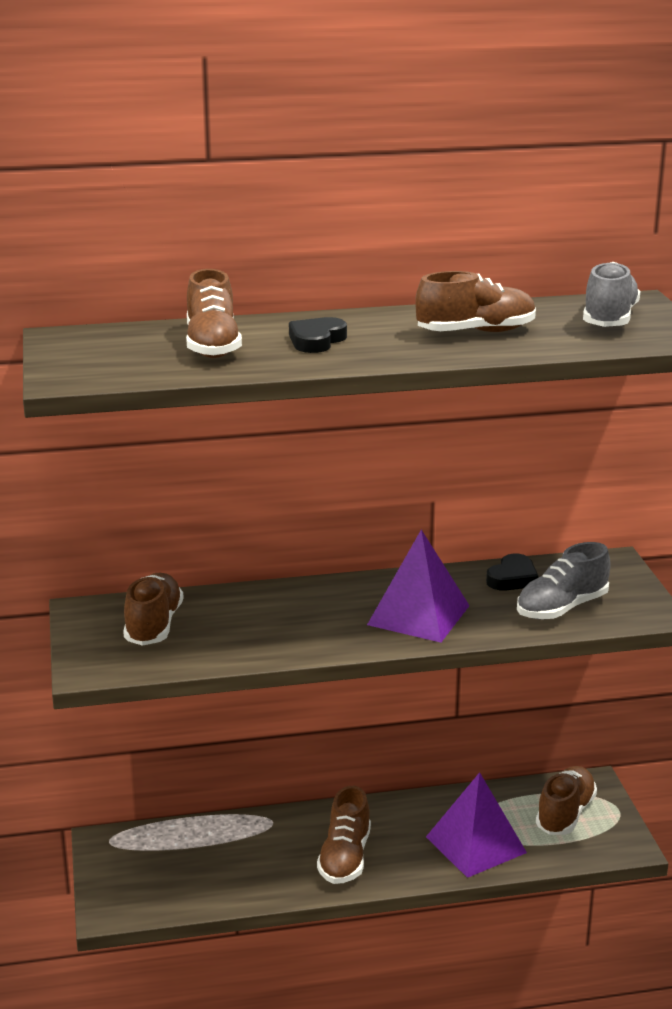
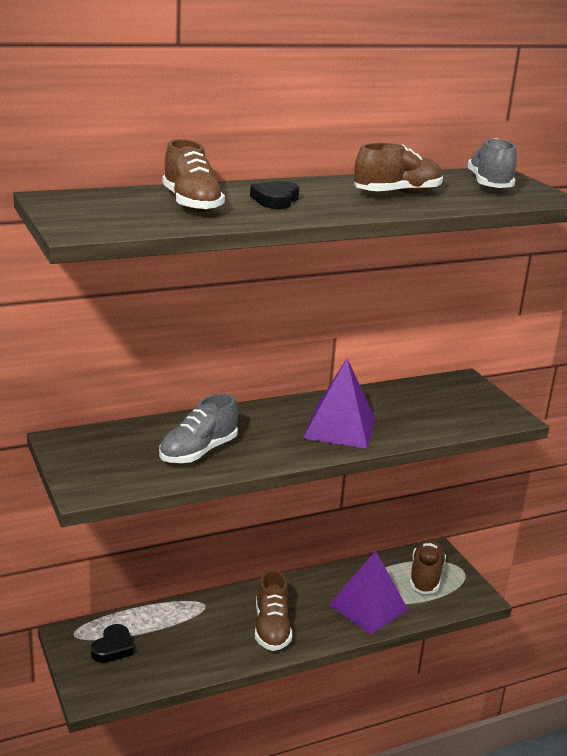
camera: 15 degrees left, 0 degrees up
brown shoe [123,573,184,646] -> none
black heart [486,554,539,590] -> black heart moved to [91,624,134,663]
grey shoe [517,542,611,620] -> grey shoe moved to [159,393,238,464]

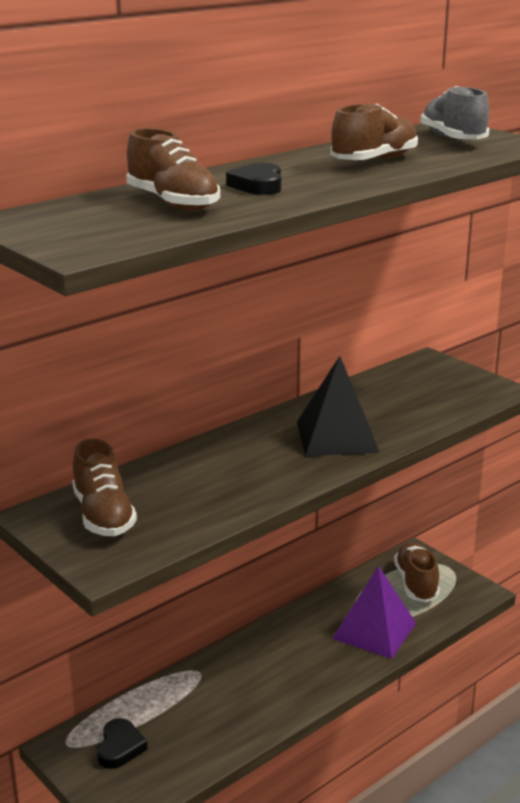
camera: 15 degrees left, 0 degrees up
grey shoe [159,393,238,464] -> none
brown shoe [255,570,292,651] -> brown shoe moved to [72,439,137,536]
purple pyramid [303,359,375,449] -> black pyramid [297,356,379,456]

